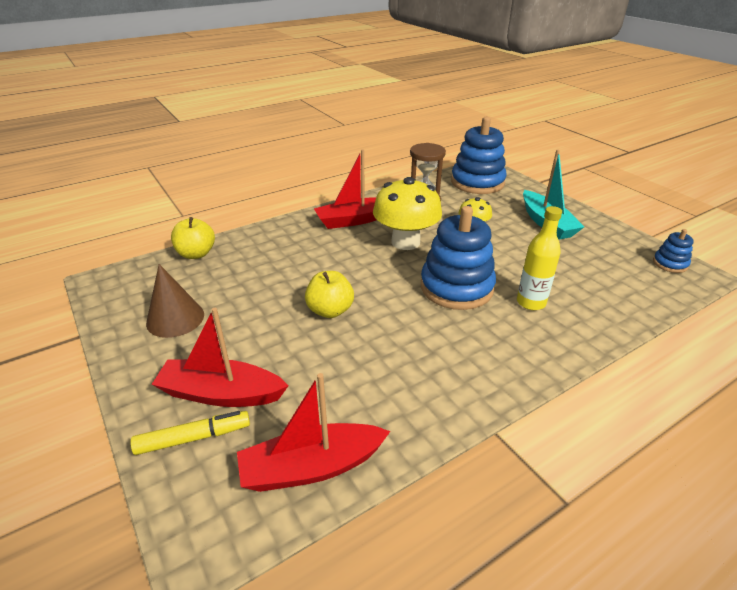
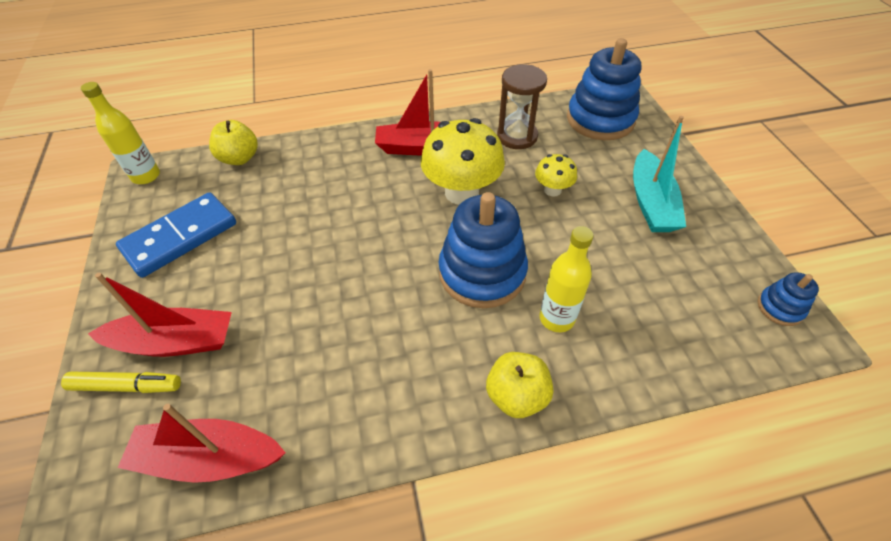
camera: 20 degrees right, 15 degrees up
brown cone [146,264,204,338] -> blue domino [116,192,236,278]
red boat [152,308,288,407] -> red boat turned 150 degrees clockwise [88,273,232,357]
yellow apple [305,271,354,318] -> yellow apple moved to [486,352,553,418]
none -> yellow bottle [81,82,160,184]

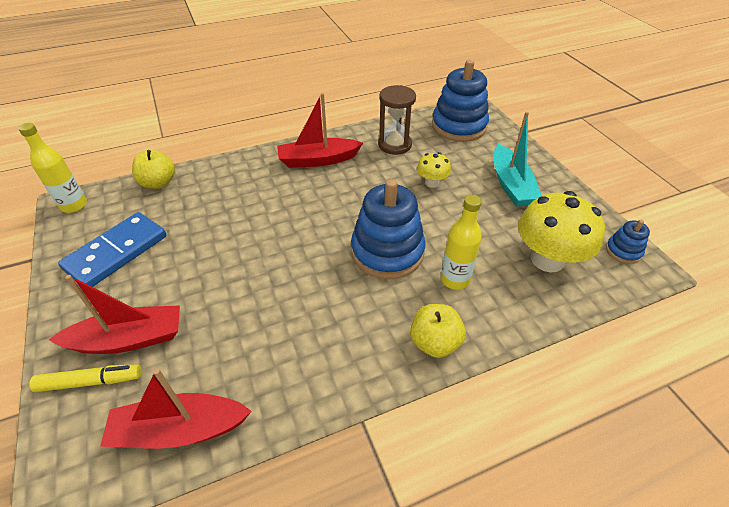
camera: 10 degrees left, 5 degrees down
yellow mushroom [421,118,505,205] -> yellow mushroom moved to [518,191,605,273]

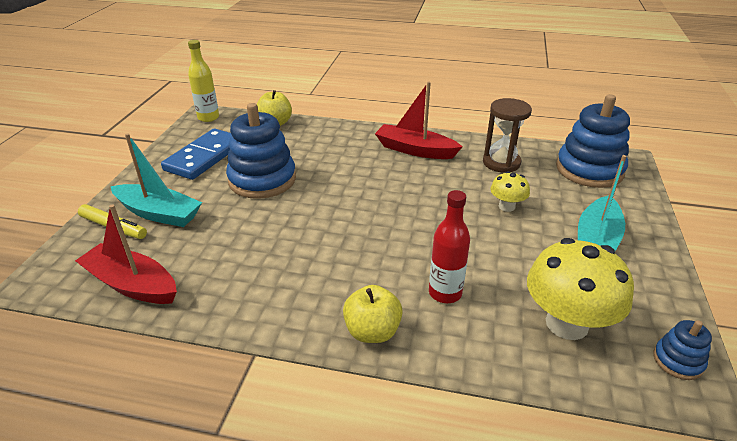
camera: 35 degrees right, 10 degrees down
red boat [49,275,180,354] -> turquoise boat [111,133,202,227]
blue domino [58,212,166,287] -> blue domino turned 45 degrees counterclockwise [161,129,231,180]
blue stacking toy [351,179,426,279] -> blue stacking toy moved to [226,103,296,199]
yellow bottle [441,195,482,290] -> red bottle [429,190,470,303]

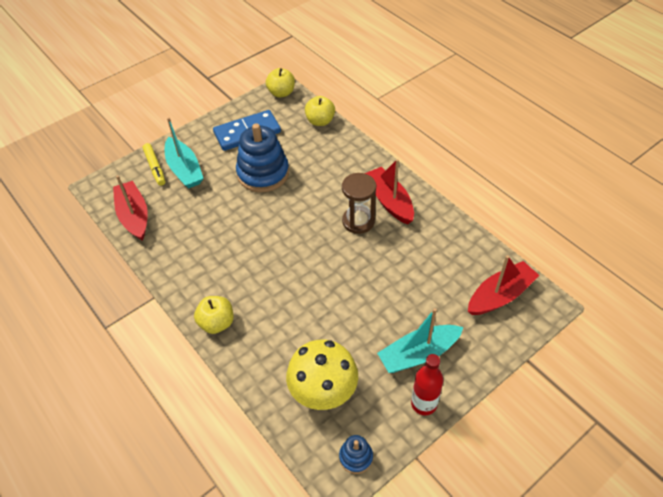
camera: 40 degrees right, 15 degrees up
yellow bottle [188,40,219,122] -> yellow apple [266,68,295,98]
red bottle [429,190,470,303] -> red bottle moved to [411,354,443,415]
brown hourglass [483,98,532,173] -> brown hourglass moved to [342,173,376,234]
yellow mushroom [490,171,530,212] -> none
blue stacking toy [556,94,630,188] -> red boat [468,255,539,315]

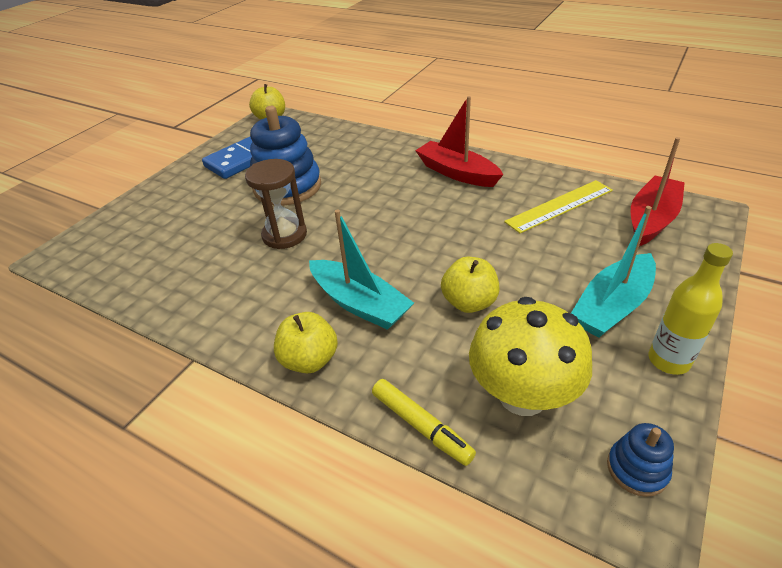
camera: 20 degrees left, 10 degrees down
red boat [113,175,148,241] -> none
yellow marker [143,143,165,186] -> yellow marker moved to [372,379,476,466]
turquoise boat [165,117,204,188] -> turquoise boat moved to [309,210,414,330]
yellow apple [305,96,335,126] -> yellow apple moved to [441,257,499,313]
brown hourglass [342,173,376,234] -> brown hourglass moved to [245,159,307,249]
red bottle [411,354,443,415] -> yellow bottle [648,243,733,375]
none -> yellow ruler [504,180,613,233]

